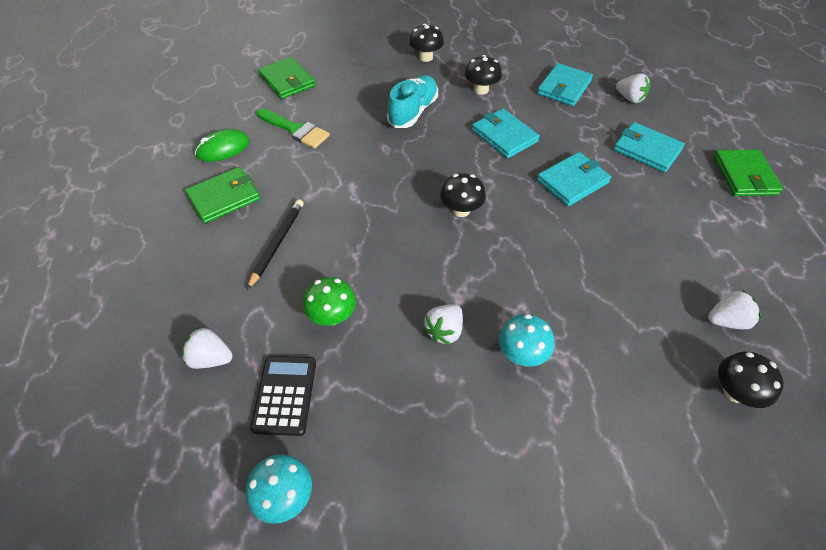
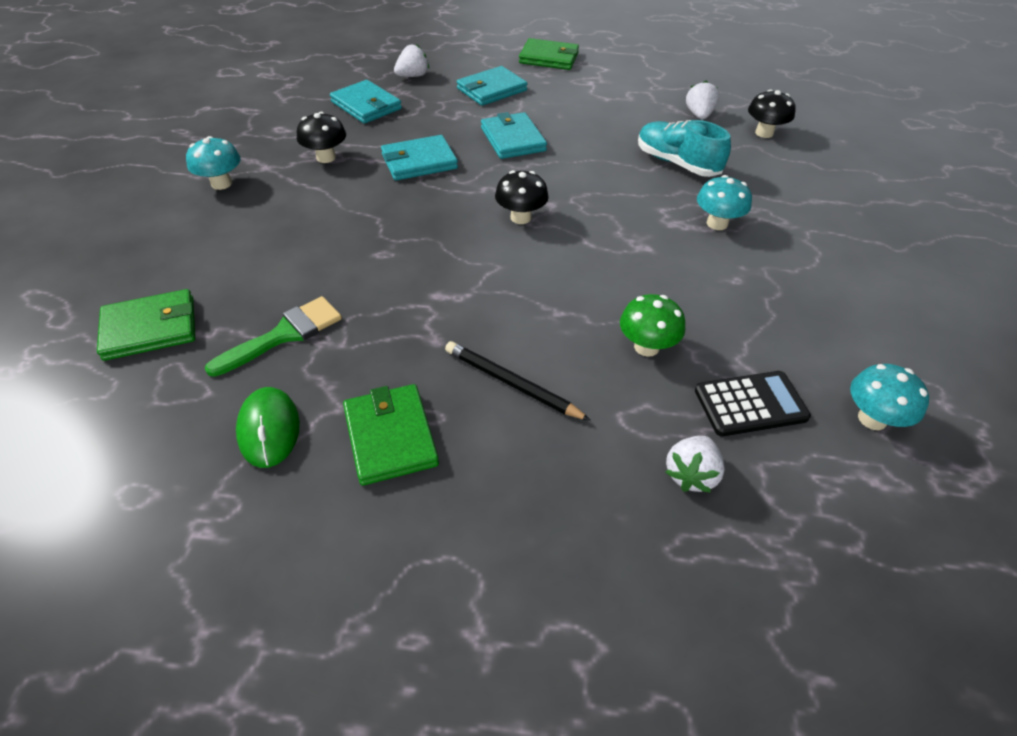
camera: 75 degrees left, 5 degrees down
black calculator [250,356,316,436] -> black calculator turned 150 degrees clockwise [695,371,811,436]
turquoise shoe [387,75,438,128] -> turquoise shoe moved to [638,120,731,177]
black mushroom [409,24,444,62] -> turquoise mushroom [186,136,241,190]
white strawberry [423,305,463,345] -> none

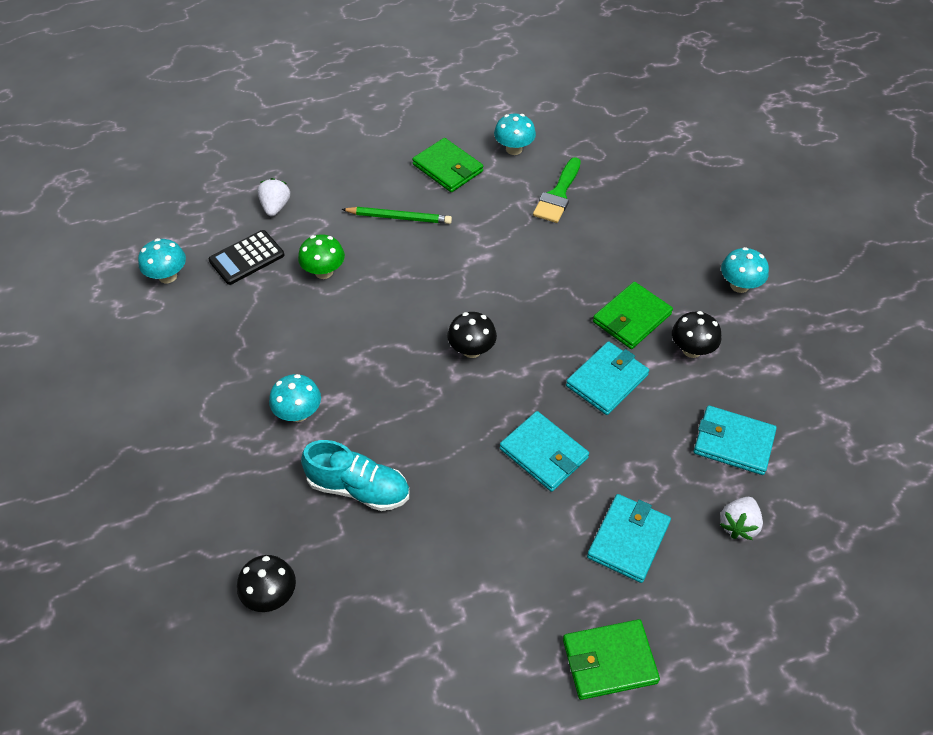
camera: 155 degrees right, 5 degrees up
green wallet [97,289,195,361] -> green wallet moved to [593,282,673,349]
green mouse [236,387,300,468] -> turquoise mushroom [494,114,536,155]
black pencil [445,341,591,421] -> green pencil [341,207,452,224]
white strawberry [686,80,720,119] -> none

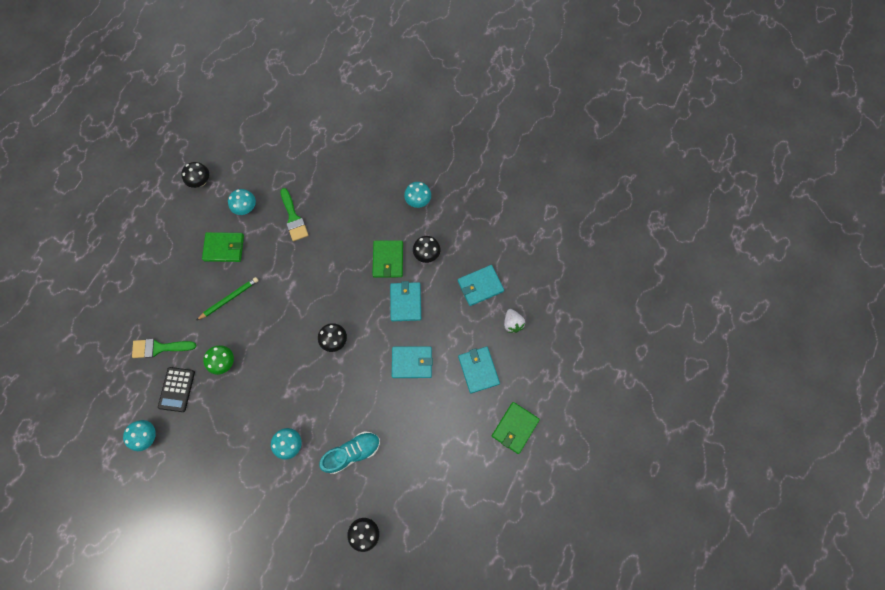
camera: 45 degrees left, 20 degrees up
white strawberry [257,178,290,217] -> green brush [132,339,197,358]
none -> black mushroom [181,162,209,188]

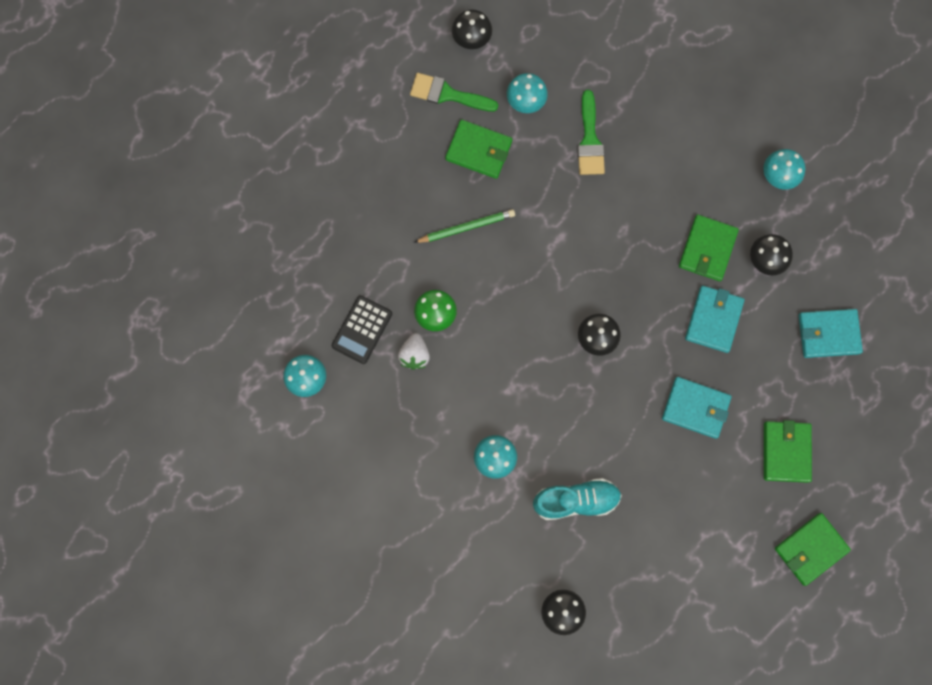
camera: 20 degrees right, 5 degrees up
green brush [132,339,197,358] -> green brush moved to [410,73,498,112]
turquoise wallet [458,347,500,394] -> green wallet [764,420,812,483]
white strawberry [504,309,525,333] -> white strawberry moved to [398,333,430,370]

